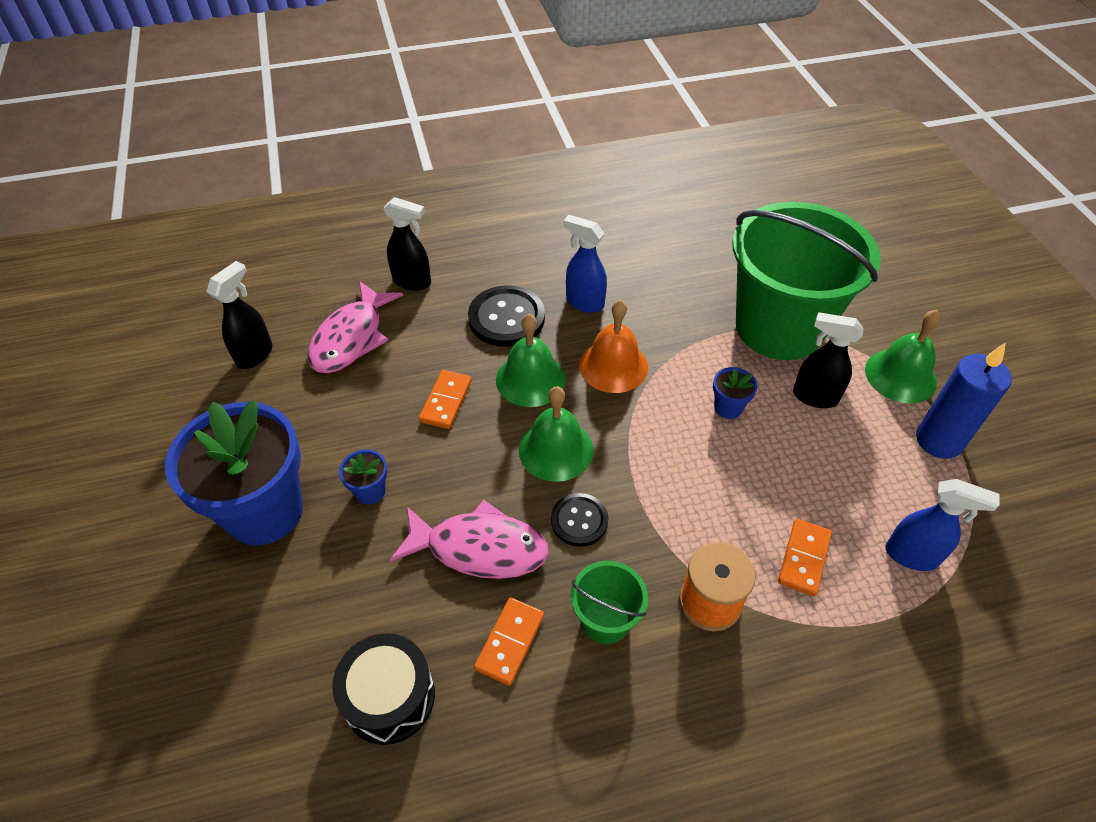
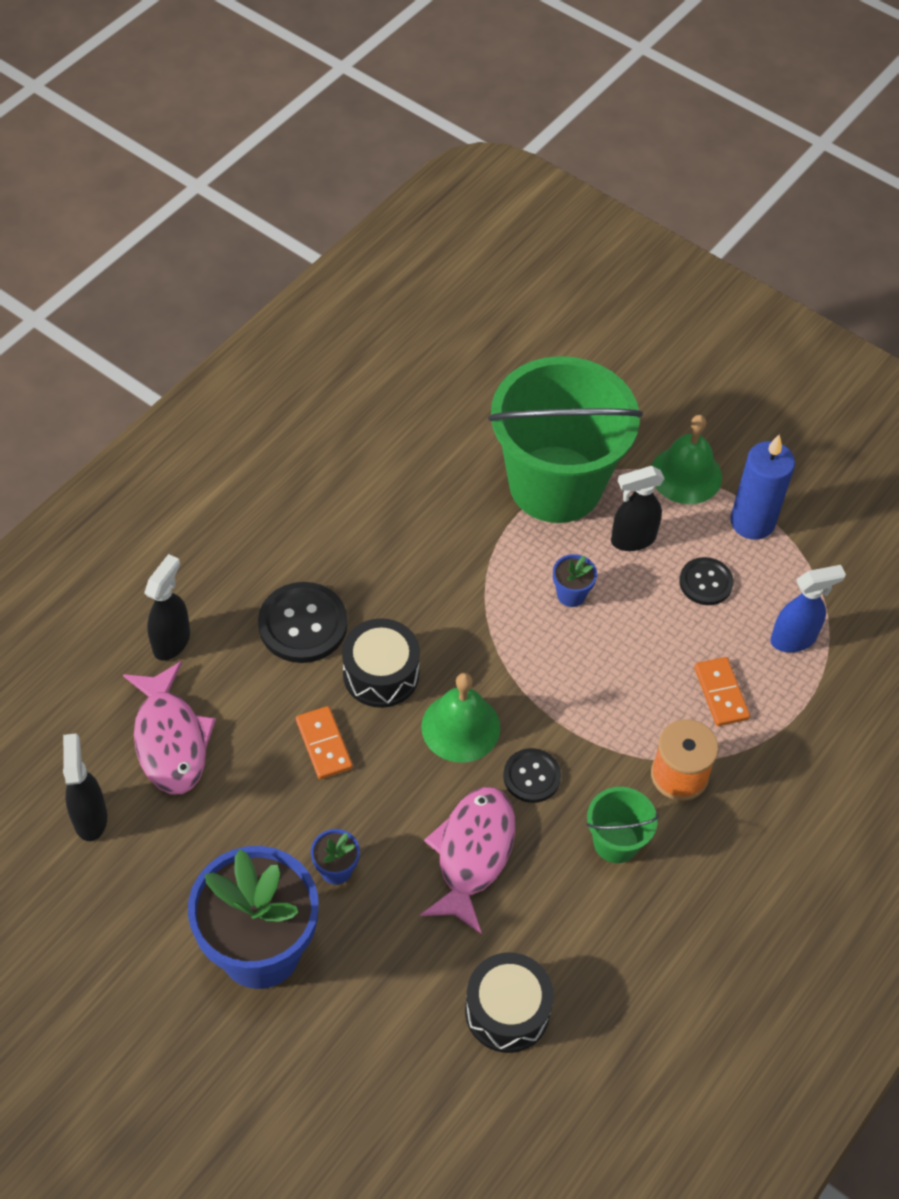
camera: 40 degrees left, 5 degrees up
black spray bottle [383,197,431,291] -> black spray bottle turned 45 degrees counterclockwise [144,554,190,661]
pink fish [390,500,549,579] -> pink fish turned 45 degrees counterclockwise [420,787,515,934]
orange domino [474,597,544,686] -> none
green bell [496,314,566,407] -> black drum [342,618,420,708]
blue spray bottle [563,215,607,313] -> none
orange bell [579,300,648,393] -> none
none -> black button [679,557,734,605]

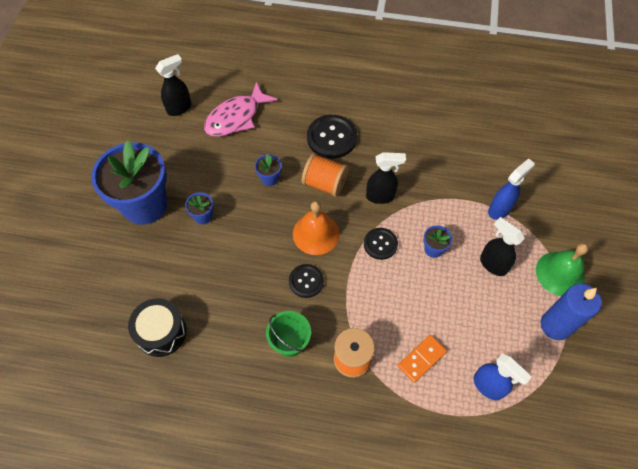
camera: 65 degrees right, 5 degrees up
black spray bottle [144,554,190,661] -> black spray bottle moved to [366,152,406,204]
orange domino [296,706,353,779] -> blue flower pot [255,154,282,186]
black drum [342,618,420,708] -> orange spool [302,153,348,197]
pink fish [420,787,515,934] -> none
green bell [421,673,500,763] -> orange bell [293,201,340,255]
green bucket [488,356,643,523] -> blue spray bottle [488,158,535,220]
black button [679,557,734,605] -> black button moved to [364,228,398,260]

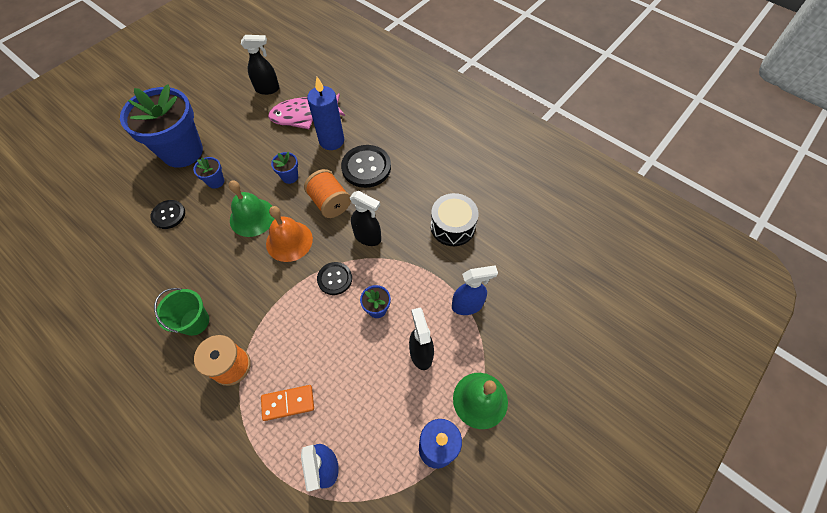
camera: 30 degrees right, 0 degrees up
black drum [128,298,187,357] -> black drum moved to [431,193,479,246]
black button [289,264,324,298] -> black button moved to [150,200,185,229]
none -> green bell [229,180,275,237]
none -> blue candle [307,77,344,150]

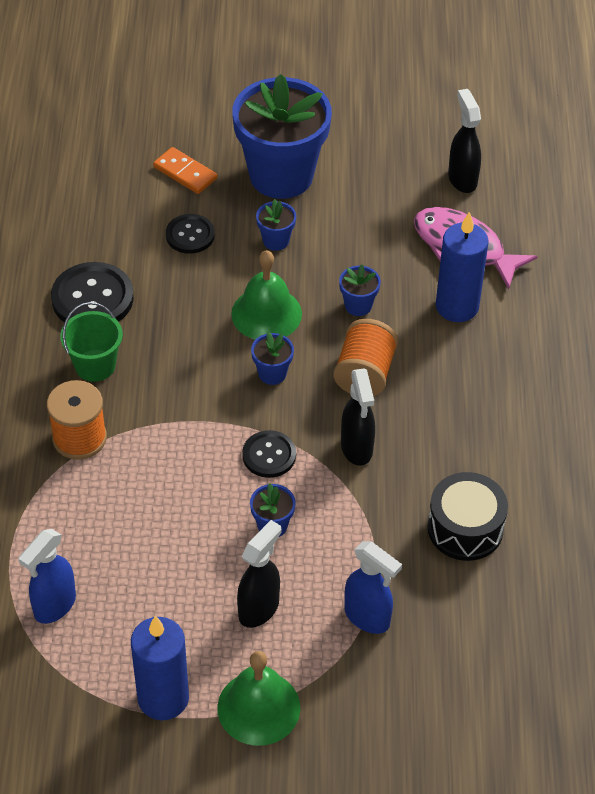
camera: 50 degrees right, 10 degrees down
black spray bottle [241,35,280,95] -> black spray bottle turned 150 degrees counterclockwise [448,89,481,193]
orange domino [261,385,314,421] -> orange domino moved to [153,147,217,194]
orange bell [266,206,313,262] -> blue flower pot [251,332,294,385]
black button [341,145,391,188] -> black button moved to [51,262,134,323]

